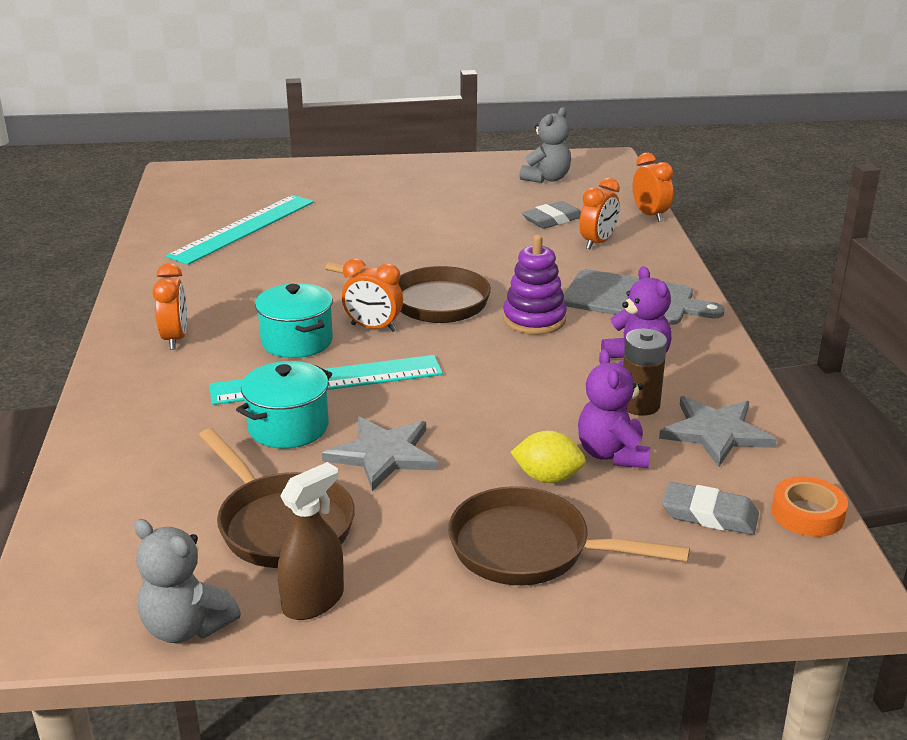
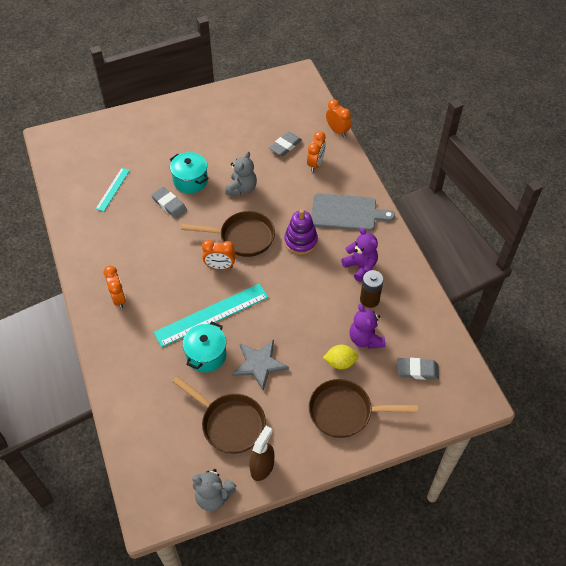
camera: 15 degrees left, 25 degrees up
turquoise ruler [166,195,314,265] -> turquoise ruler [96,168,130,212], size x0.54
turquoise pot [255,283,333,358] -> turquoise pot moved to [170,152,208,193]
grey teddy bear [519,107,571,183] -> grey teddy bear moved to [225,151,257,196]
grey star [659,396,777,467] -> none
orange tape [771,476,848,537] -> none
none -> grey eraser [151,187,187,219]

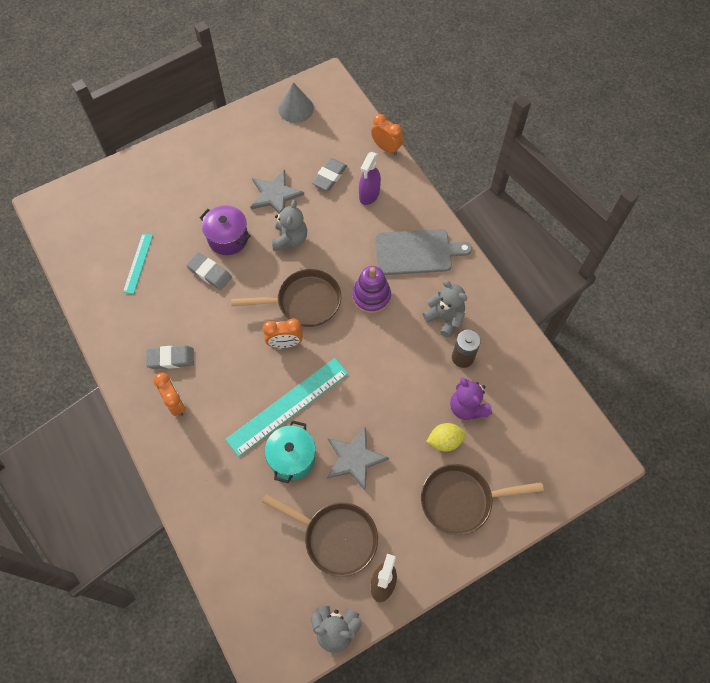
camera: 10 degrees left, 10 degrees up
turquoise pot [170,152,208,193] -> purple pot [199,205,250,255]
orange clock [307,131,326,172] -> purple spray bottle [359,152,381,205]
purple teddy bear [341,228,378,282] -> grey teddy bear [423,280,467,338]
grey eraser [397,358,439,380] -> grey eraser moved to [146,345,194,369]
none -> grey star [250,170,304,214]
none -> grey cone [278,82,314,123]

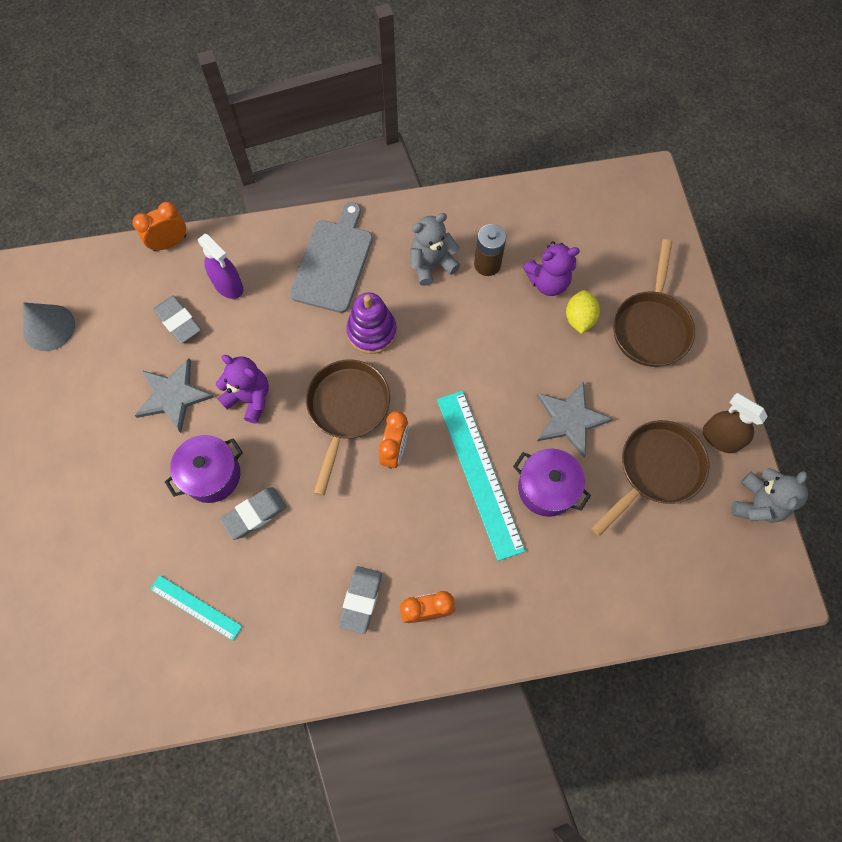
camera: 70 degrees left, 5 degrees up
turquoise pot [265,420,316,483] -> purple pot [513,448,591,517]
grey teddy bear [272,200,307,250] -> purple teddy bear [216,355,269,423]

